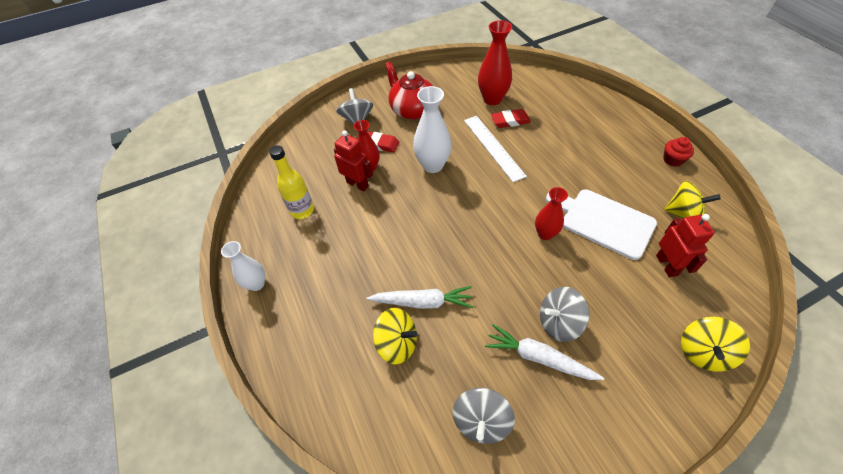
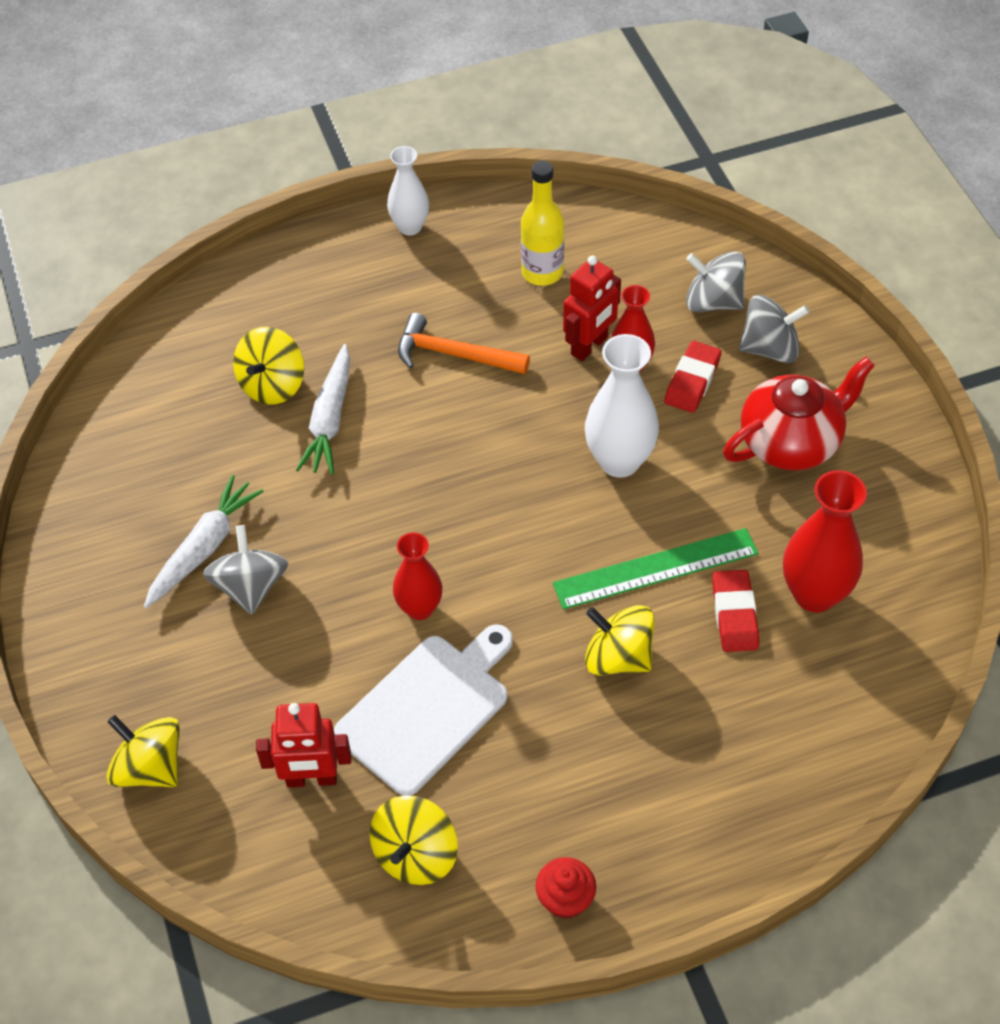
camera: 95 degrees right, 0 degrees up
grey spinning top [453,388,515,444] -> grey spinning top moved to [686,251,746,313]
white ruler [464,116,527,182] -> green ruler [553,528,758,609]
none -> orange hammer [398,313,530,374]
none -> yellow spinning top [585,605,655,676]

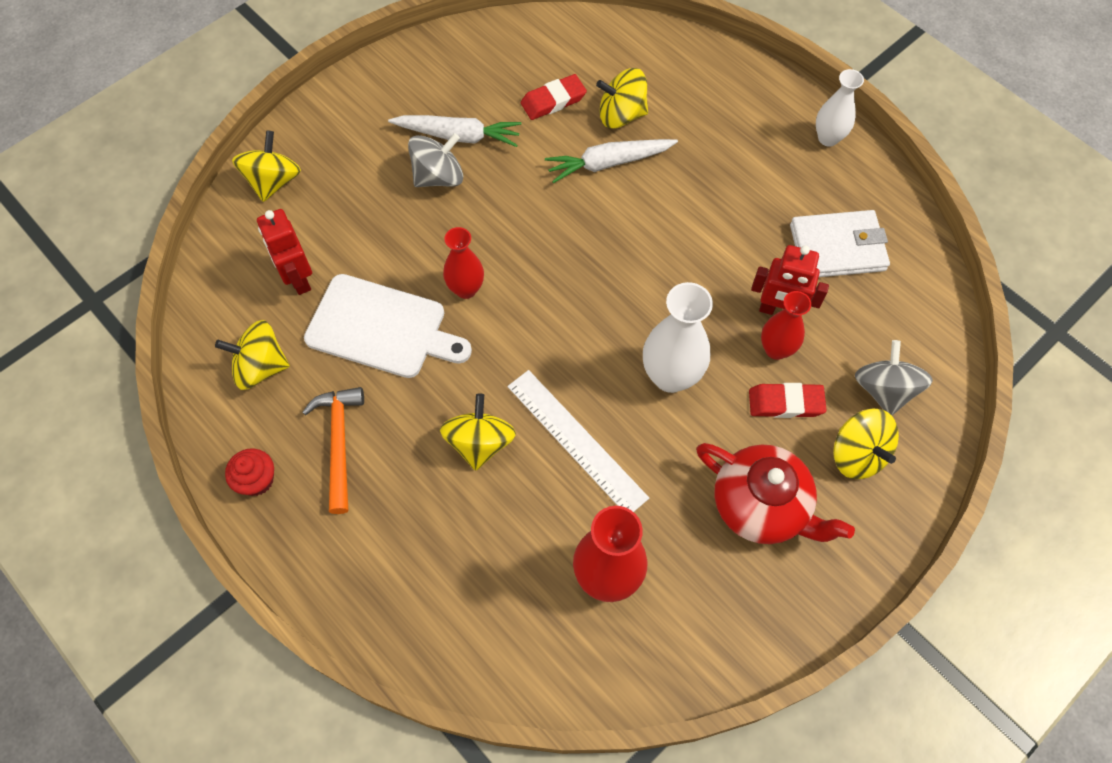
camera: 65 degrees right, 10 degrees up
orange hammer [398,313,530,374] -> orange hammer moved to [302,387,364,514]
yellow bottle [521,161,564,286] -> white wallet [790,210,890,277]
green ruler [553,528,758,609] -> white ruler [507,370,649,512]
red eraser [712,570,759,652] -> red eraser moved to [521,74,587,120]
grey spinning top [739,295,809,363] -> yellow spinning top [833,409,899,479]

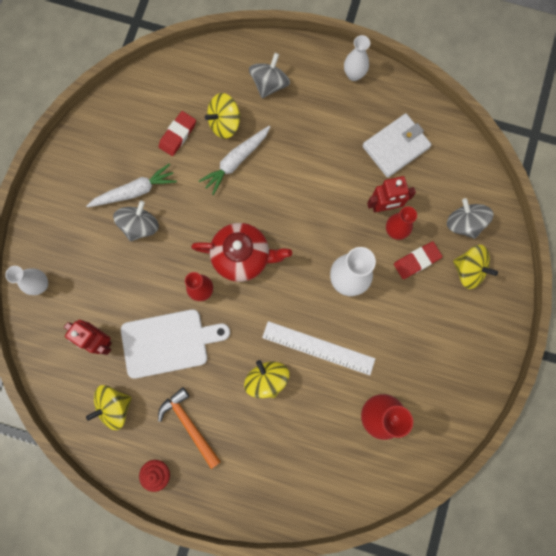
camera: 30 degrees left, 15 degrees up
yellow spinning top [232,130,301,202] -> white vase [5,266,48,295]
red teapot [696,443,855,544] -> red teapot moved to [191,223,292,282]
none -> grey spinning top [249,53,290,98]

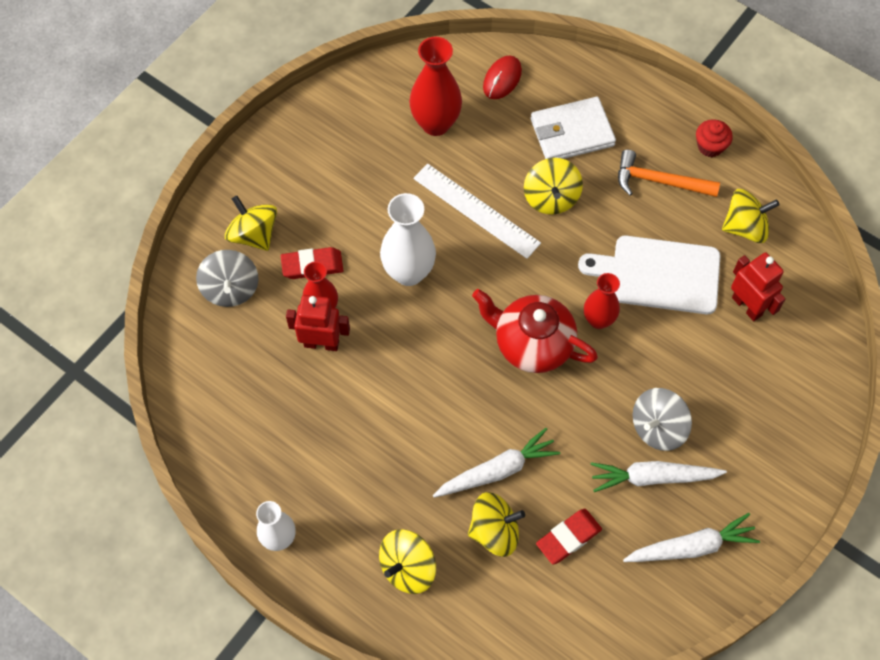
camera: 160 degrees left, 15 degrees down
white vase [5,266,48,295] -> none
orange hammer [158,387,221,469] -> orange hammer turned 120 degrees clockwise [618,150,720,197]
grey spinning top [249,53,290,98] -> yellow spinning top [379,529,436,594]
white wallet [362,113,432,178] -> white wallet moved to [531,97,616,159]
none -> red mouse [483,56,522,99]
none -> white carrot [623,513,760,562]

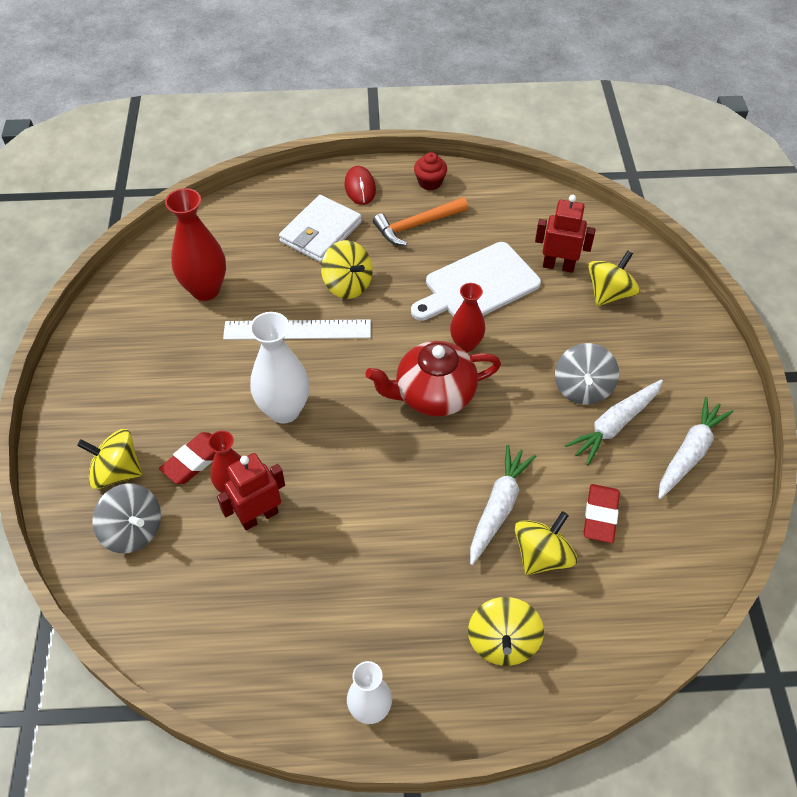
camera: 40 degrees left, 10 degrees down
red mouse [483,56,522,99] -> red mouse moved to [344,166,376,205]
yellow spinning top [722,189,780,243] -> yellow spinning top moved to [588,250,640,306]

